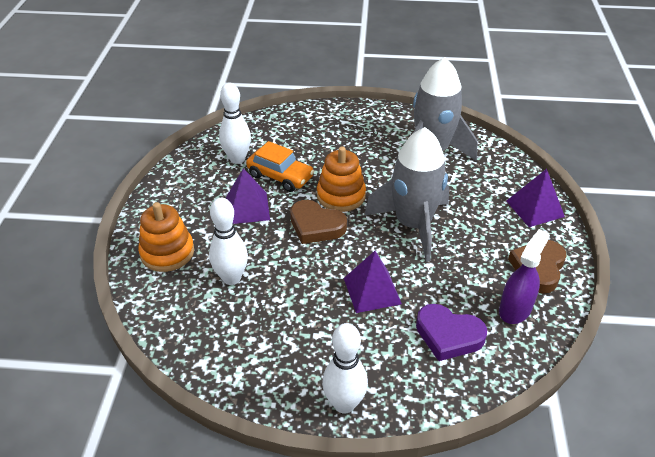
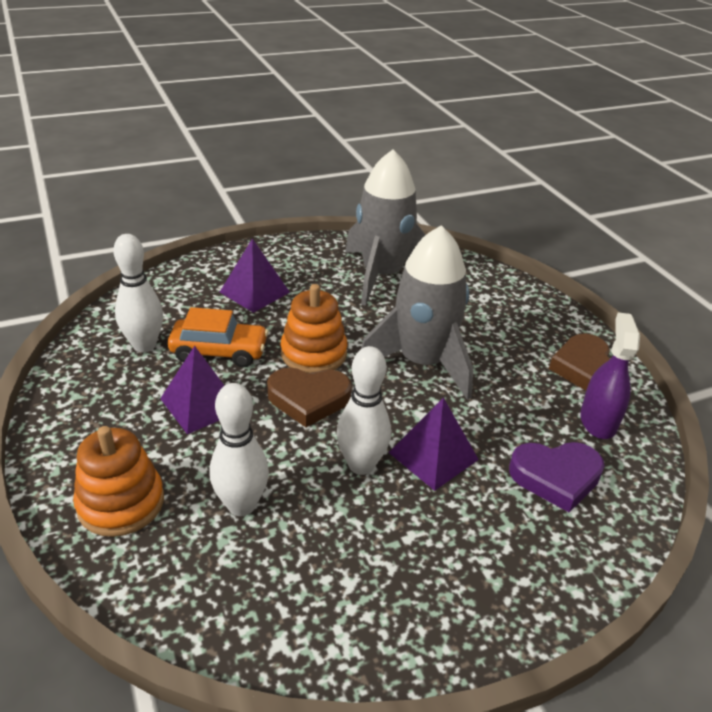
camera: 30 degrees left, 5 degrees down
white bowling pin [322,323,368,414] -> white bowling pin moved to [336,346,391,475]
purple pyramid [506,169,565,227] -> purple pyramid moved to [220,238,290,313]

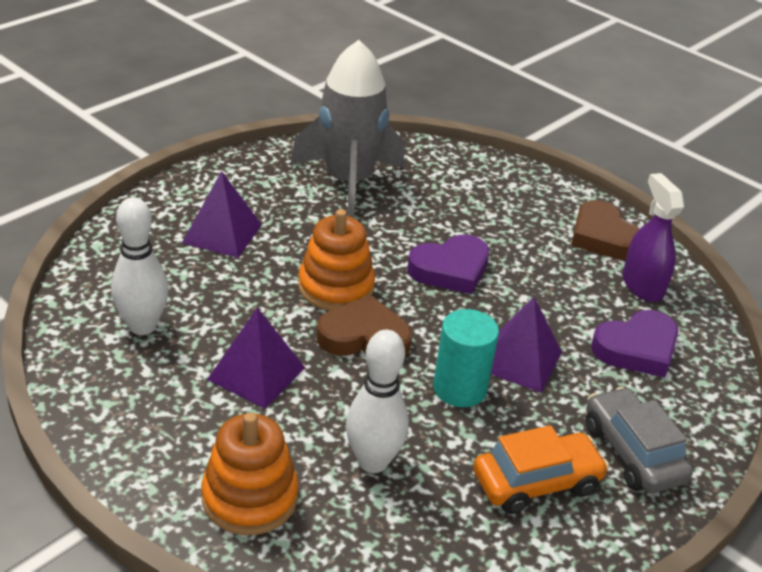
camera: 25 degrees left, 0 degrees up
orange car [168,307,268,367] -> orange car moved to [473,425,609,514]
brown heart [267,368,352,427] -> brown heart turned 150 degrees counterclockwise [317,296,412,357]
white bowling pin [336,346,391,475] -> turquoise cylinder [433,309,499,407]
grey rocket [361,225,473,400] -> purple heart [407,234,490,294]
none -> grey car [586,387,693,493]

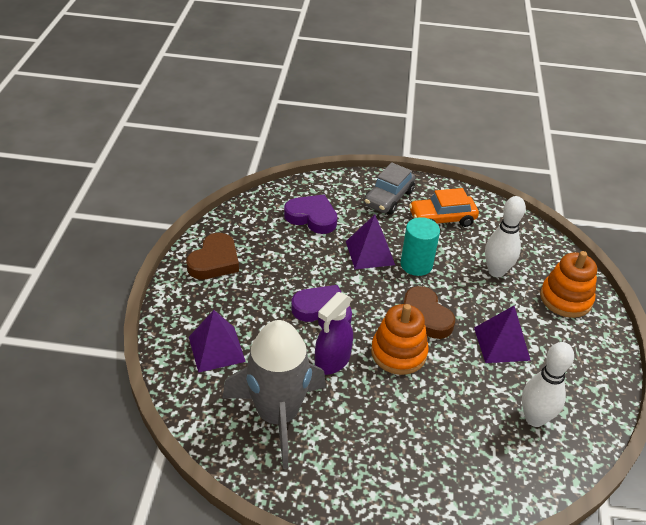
camera: 125 degrees left, 5 degrees up
purple pyramid [182,171,262,258] -> purple pyramid moved to [189,310,246,373]
orange car [473,425,609,514] -> orange car turned 45 degrees counterclockwise [409,188,479,227]
purple spray bottle [623,173,684,302] -> purple spray bottle moved to [315,292,353,375]

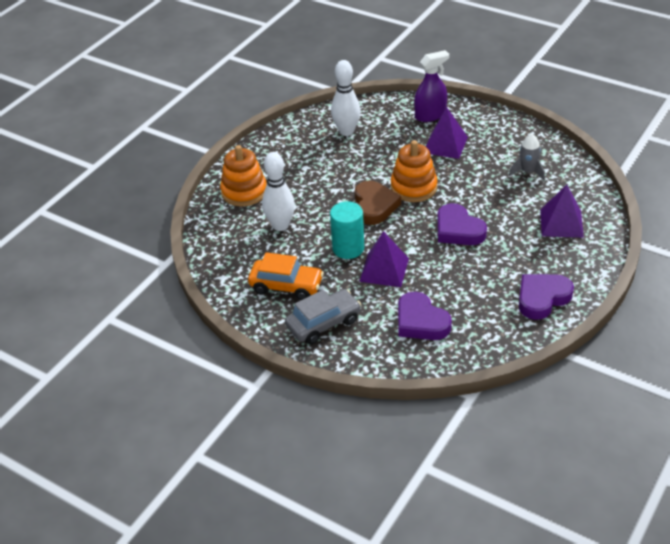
camera: 150 degrees left, 0 degrees up
brown heart [186,233,239,280] -> purple heart [519,274,574,320]
grey rocket [222,320,326,469] -> grey rocket [509,134,545,181], size x0.44
purple spray bottle [315,292,353,375] -> purple spray bottle moved to [414,50,449,122]
purple pyramid [474,306,531,363] -> purple pyramid moved to [426,107,468,159]

